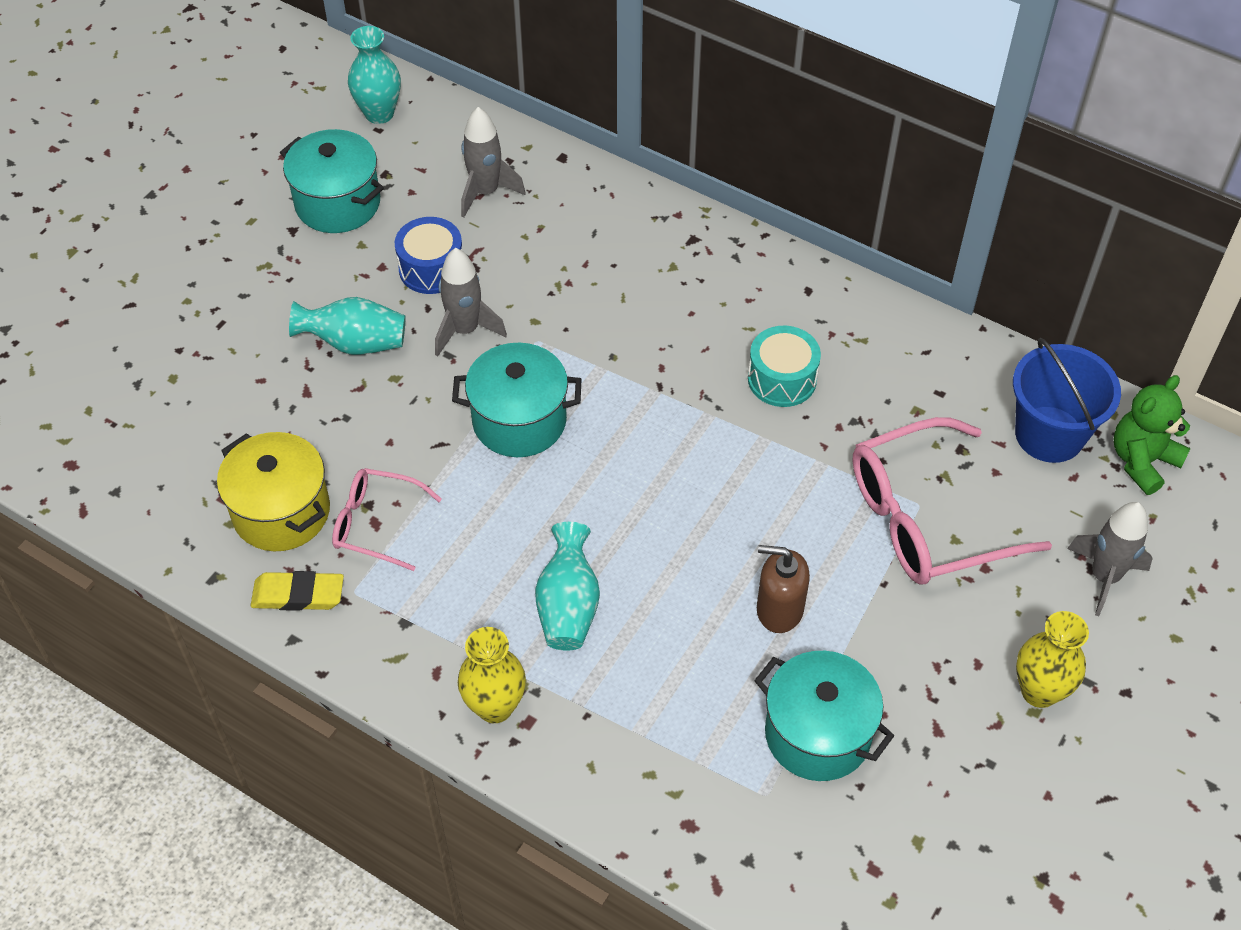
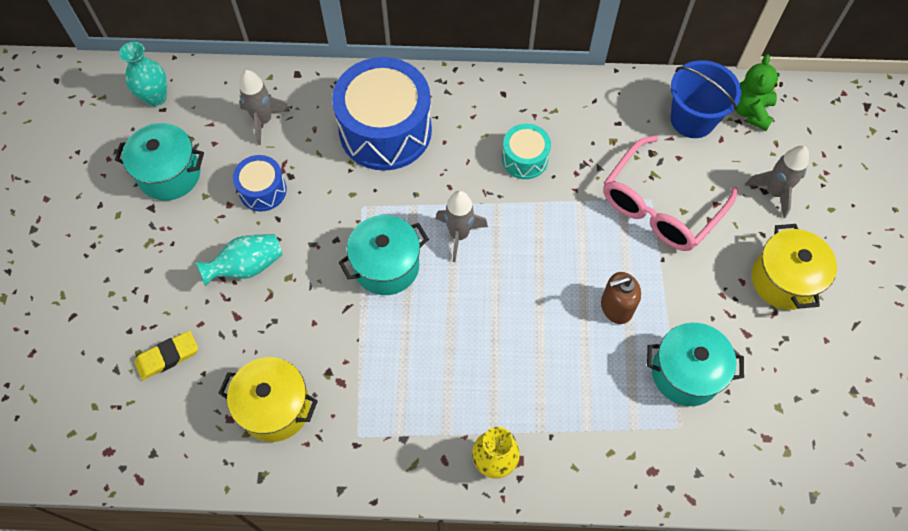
camera: 30 degrees left, 10 degrees up
yellow eraser [250,571,344,611] -> yellow eraser moved to [134,331,198,380]
pink glasses [332,468,442,571] -> none
grey rocket [435,248,507,357] -> grey rocket moved to [436,191,488,262]
turquoise vase [535,522,600,651] -> none
yellow vase [1016,611,1089,708] -> yellow pot [752,224,837,310]
none -> blue drum [332,57,432,171]

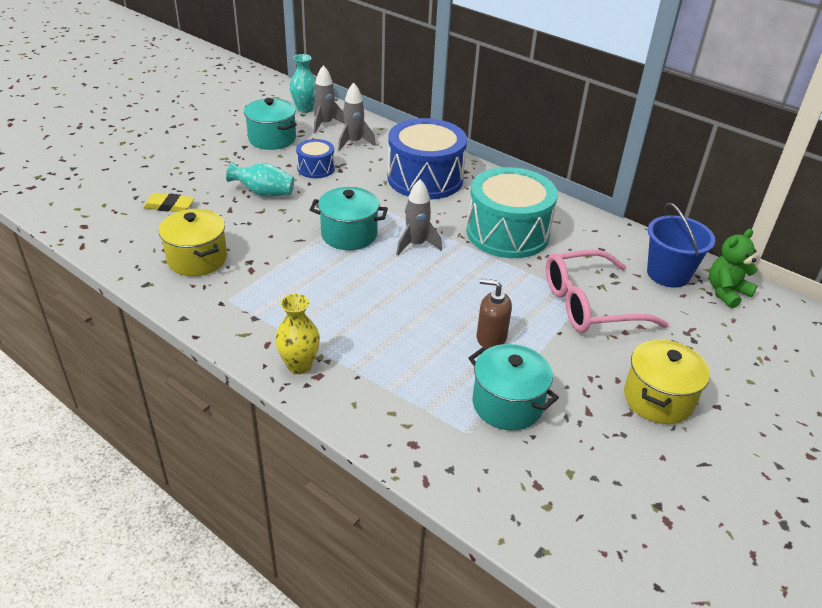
camera: 35 degrees right, 25 degrees down
turquoise drum [502,124,551,179] -> turquoise drum [466,167,558,258], size x2.02
grey rocket [745,146,809,218] -> grey rocket moved to [313,65,344,133]

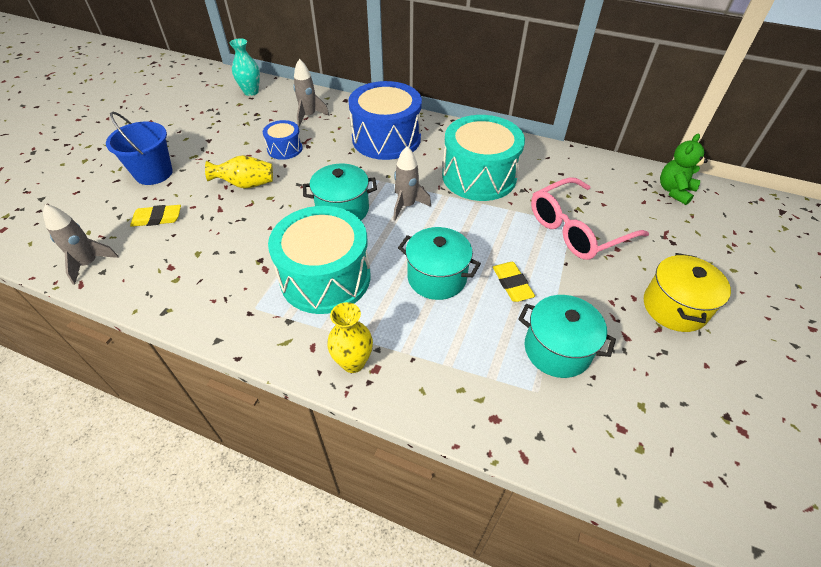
camera: 15 degrees left, 10 degrees up
yellow pot [158,209,227,276] -> none
turquoise vase [226,162,294,197] -> yellow vase [205,155,273,188]
turquoise pot [244,98,297,150] -> turquoise pot moved to [398,227,481,300]
grey rocket [313,65,344,133] -> grey rocket moved to [43,204,119,285]
brown soap dispenser [477,279,512,349] -> yellow eraser [493,262,535,302]
blue bucket [647,202,715,288] -> blue bucket moved to [106,111,173,185]
none -> turquoise drum [268,206,370,314]

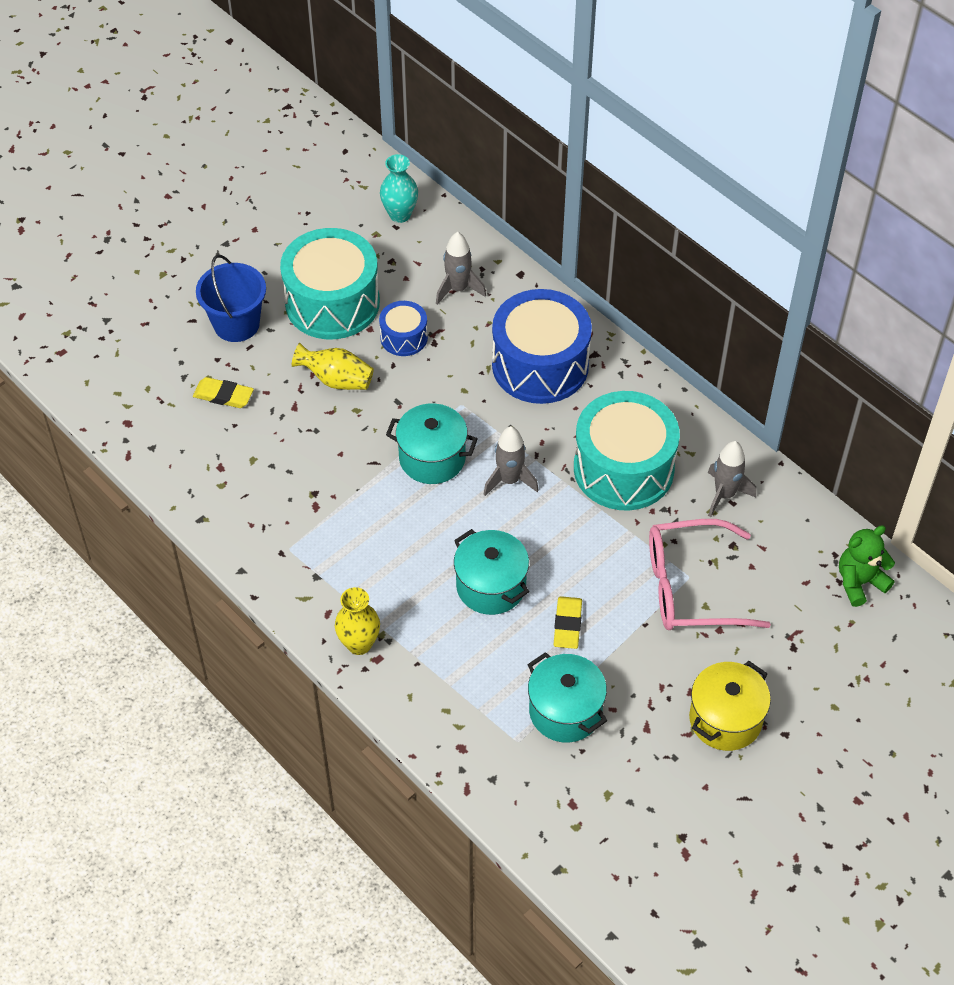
camera: 25 degrees right, 5 degrees up
grey rocket [43,204,119,285] -> grey rocket moved to [708,441,756,517]
turquoise drum [268,206,370,314] -> turquoise drum moved to [280,228,380,339]

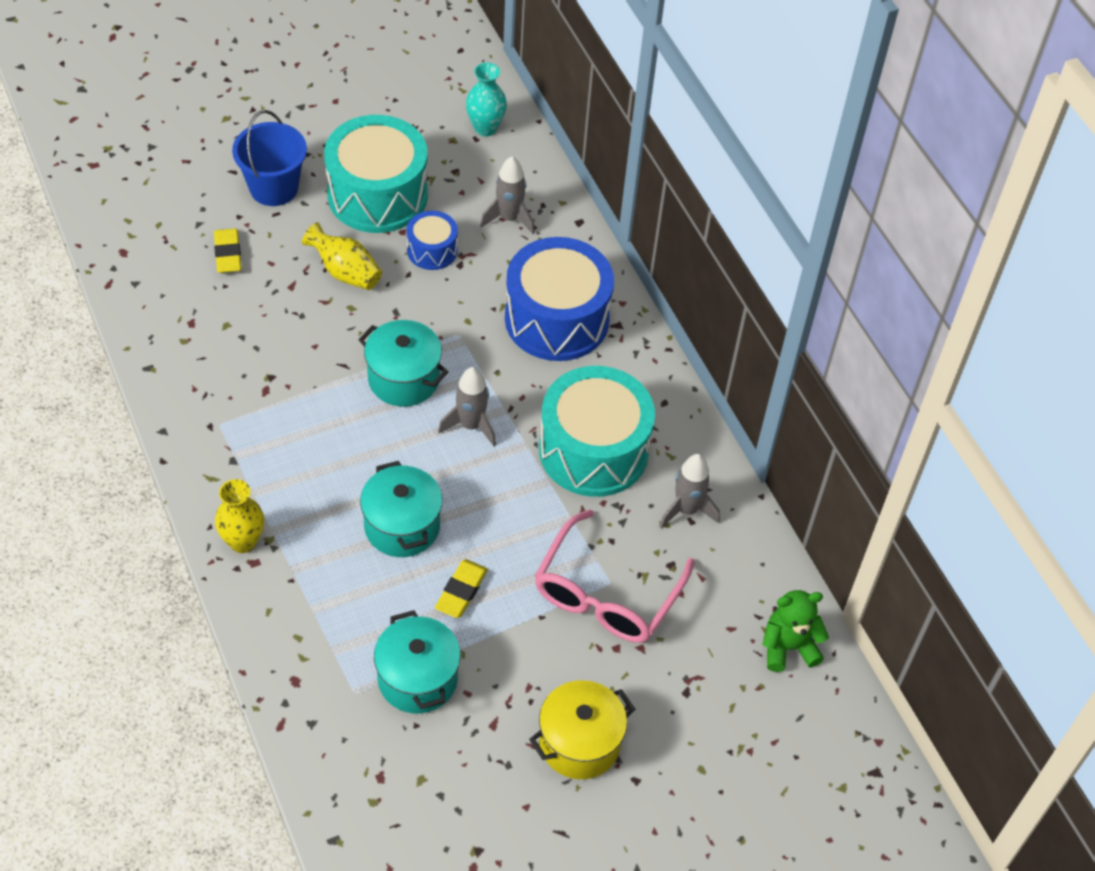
camera: 15 degrees right, 0 degrees up
yellow eraser [193,377,254,408] -> yellow eraser turned 45 degrees clockwise [214,228,242,273]
pink glasses [649,519,771,630] -> pink glasses turned 75 degrees counterclockwise [535,510,695,643]

